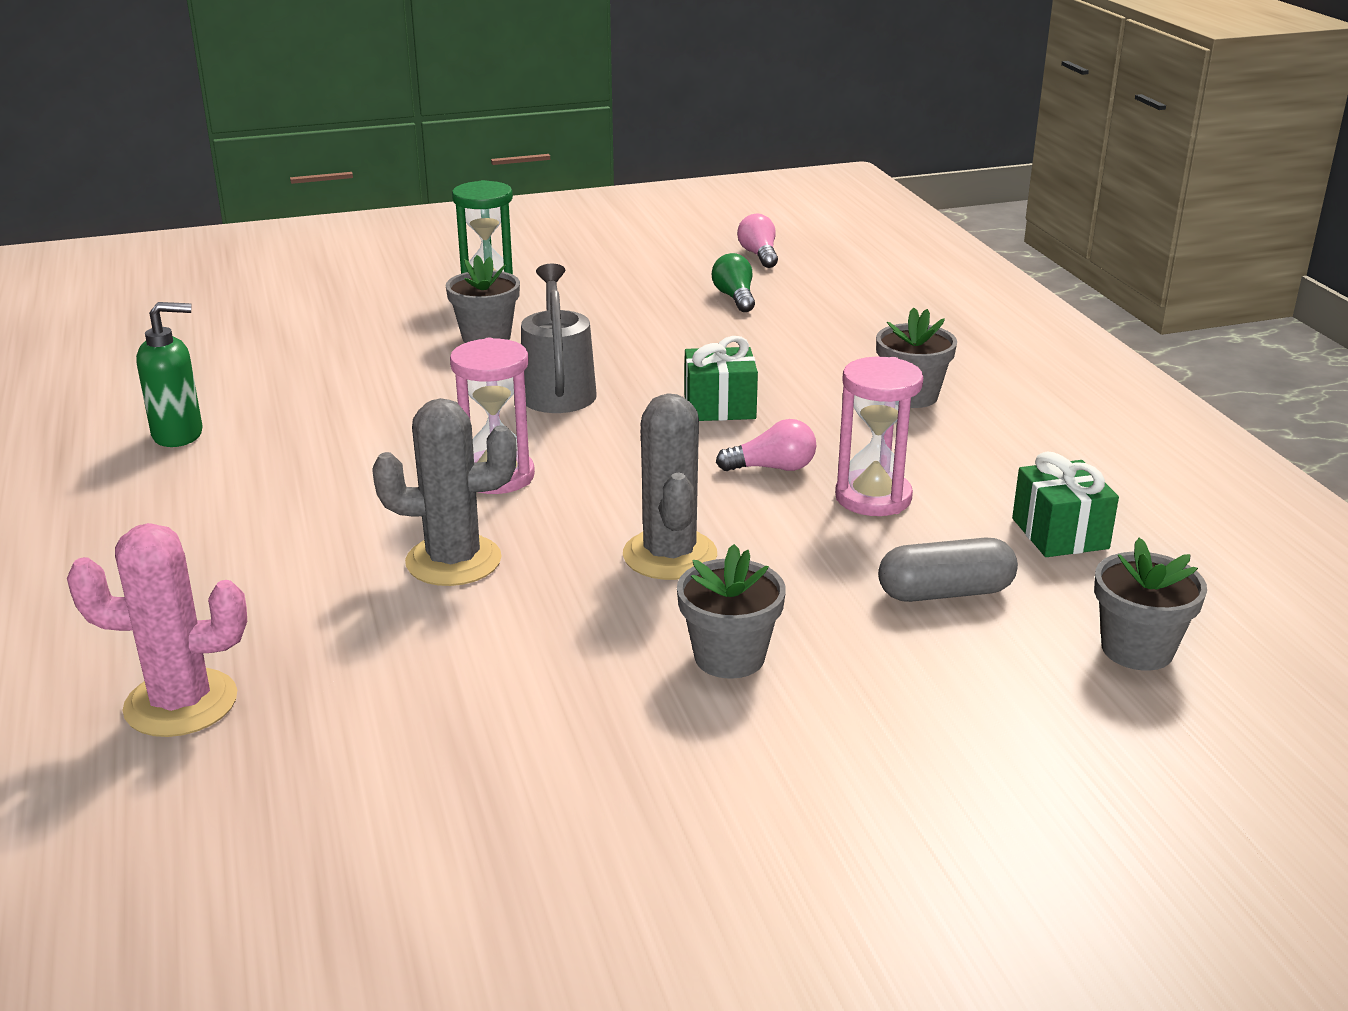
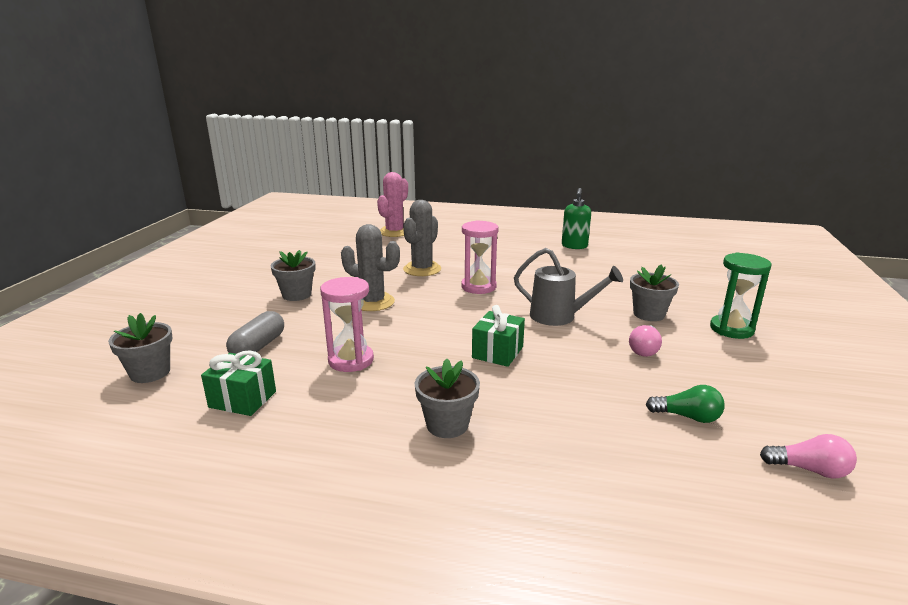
camera: 120 degrees right, 5 degrees down
pink light bulb [716,419,816,471] -> pink light bulb moved to [629,325,662,357]

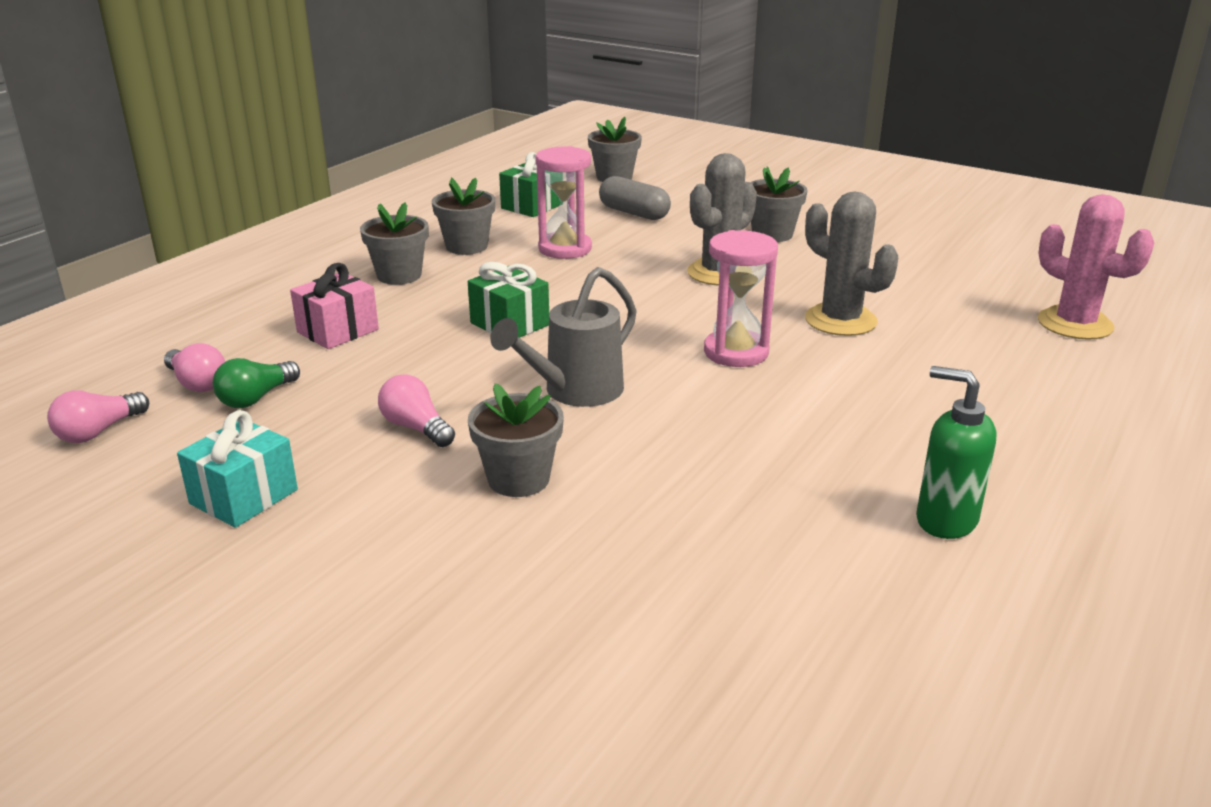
camera: 110 degrees right, 5 degrees up
green hourglass [710,253,772,339] -> none
none -> pink light bulb [164,343,225,392]
none -> turquoise gift [177,410,298,528]
none -> pink gift [290,263,379,349]
none -> grey flower pot [432,177,495,255]

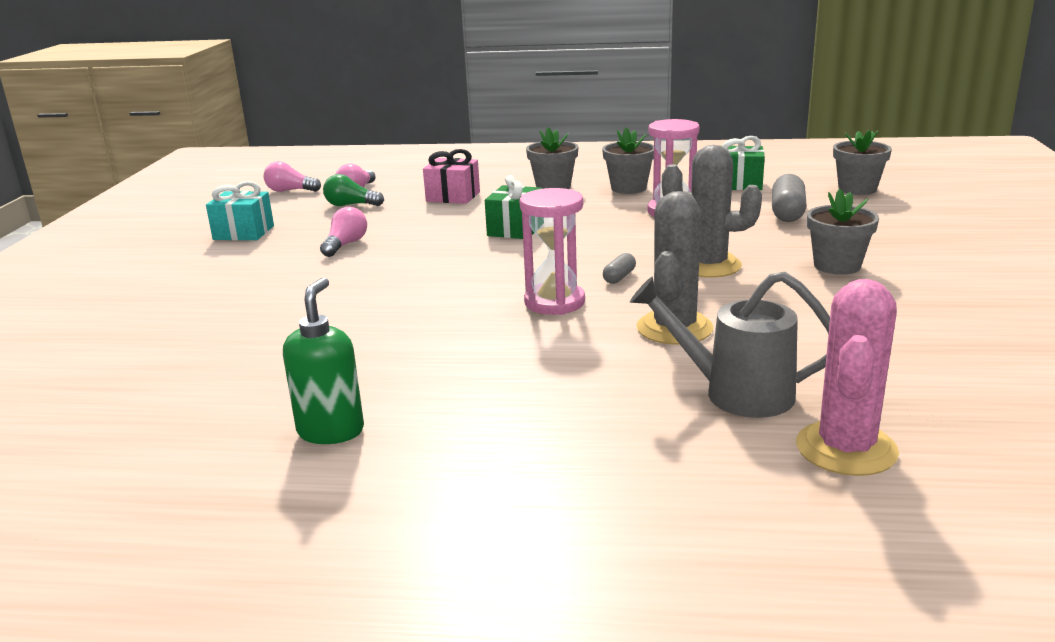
camera: 65 degrees right, 5 degrees down
grey flower pot [468,383,564,497] -> none
grey watering can [490,267,637,407] -> grey watering can moved to [630,272,830,418]
none -> grey capsule [603,253,636,284]

